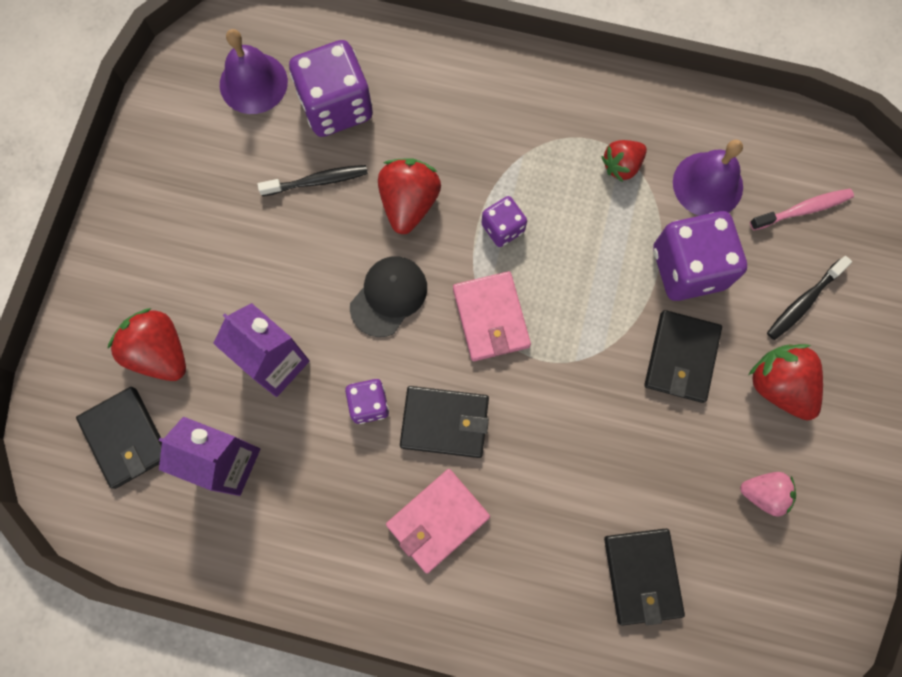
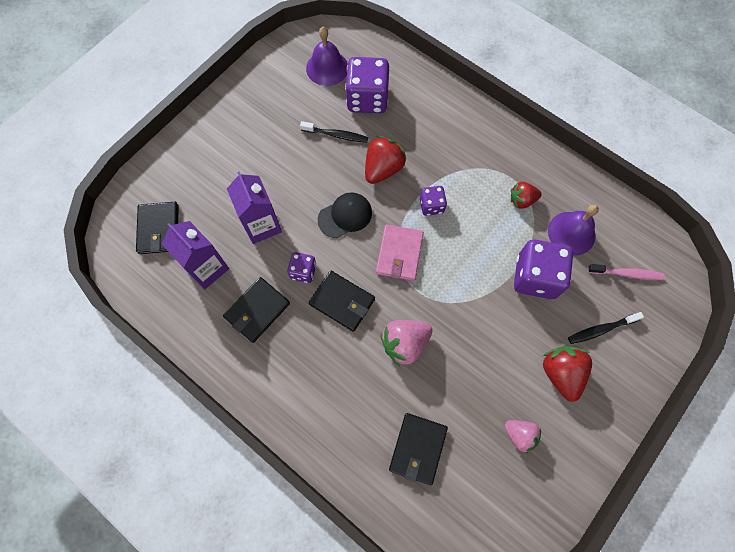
camera: 25 degrees right, 5 degrees down
red strawberry [107,308,186,381] -> none
pink wallet [386,469,490,574] -> none
black wallet [644,310,722,403] -> black wallet moved to [223,277,290,343]
none -> pink strawberry [381,320,433,366]

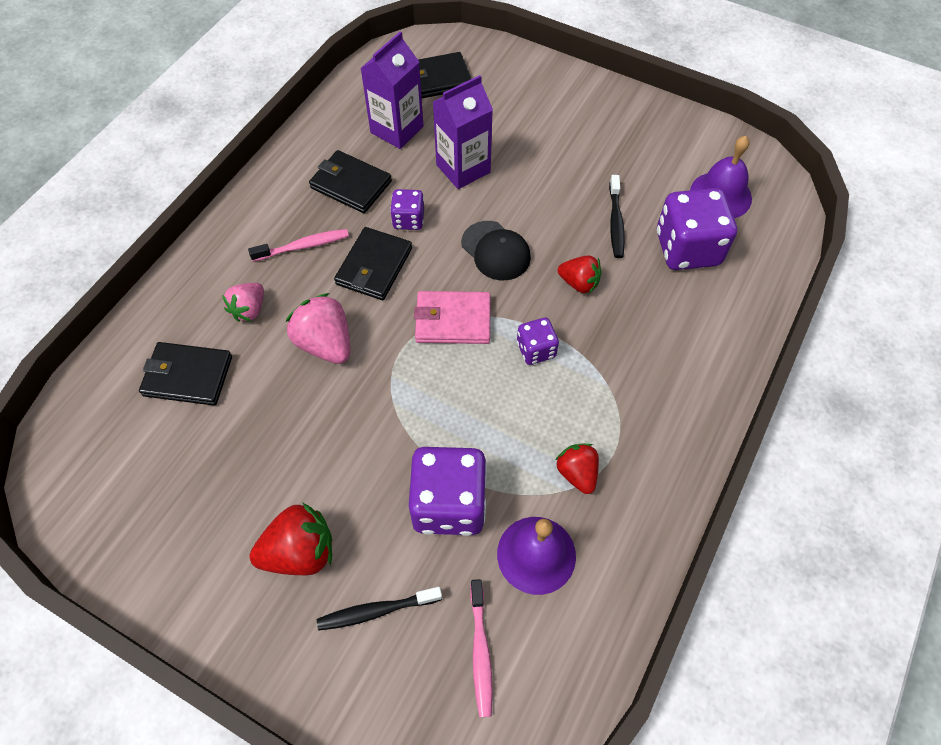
camera: 80 degrees right, 10 degrees down
red strawberry [365,136,407,184] -> red strawberry [558,256,601,294], size x0.64
pink strawberry [505,420,541,453] -> pink strawberry moved to [222,283,264,322]
black toothbrush [568,312,644,344] -> black toothbrush turned 75 degrees counterclockwise [317,587,442,630]
none -> pink toothbrush [248,229,349,262]

